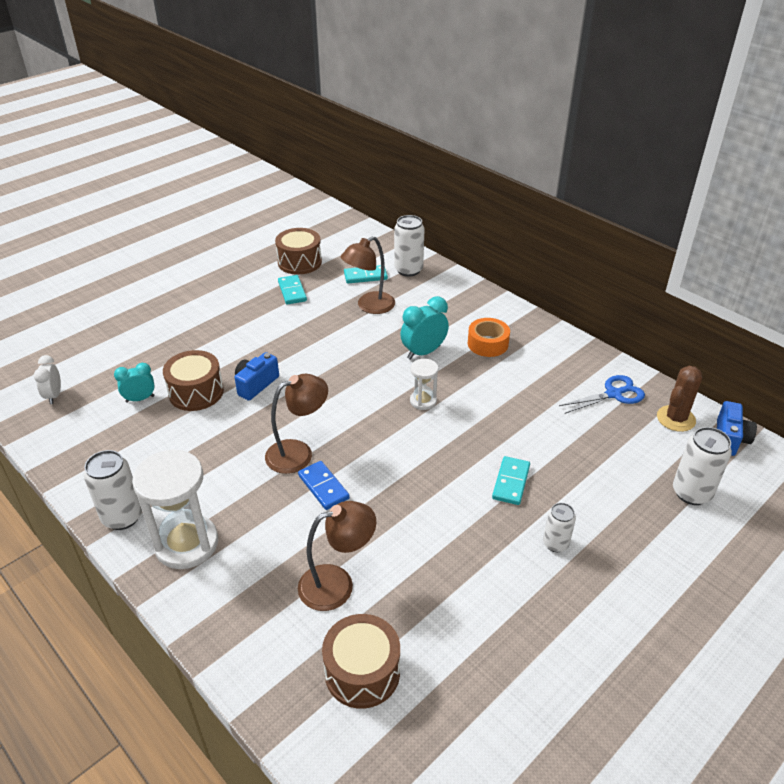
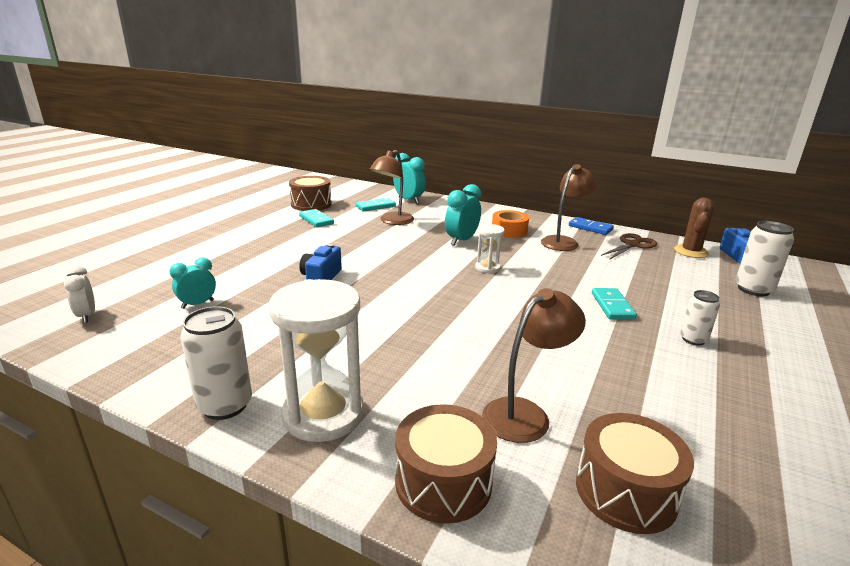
camera: 20 degrees left, 15 degrees down
brown drum [163,350,224,411] -> brown drum moved to [395,404,497,524]
brown lamp [265,374,328,474] -> brown lamp moved to [541,164,596,251]
blue domino [298,461,350,510] -> blue domino moved to [569,217,614,235]
white can [394,215,424,277] -> turquoise clock [393,153,426,204]
blue scissors [559,375,645,414] -> brown scissors [601,233,657,260]

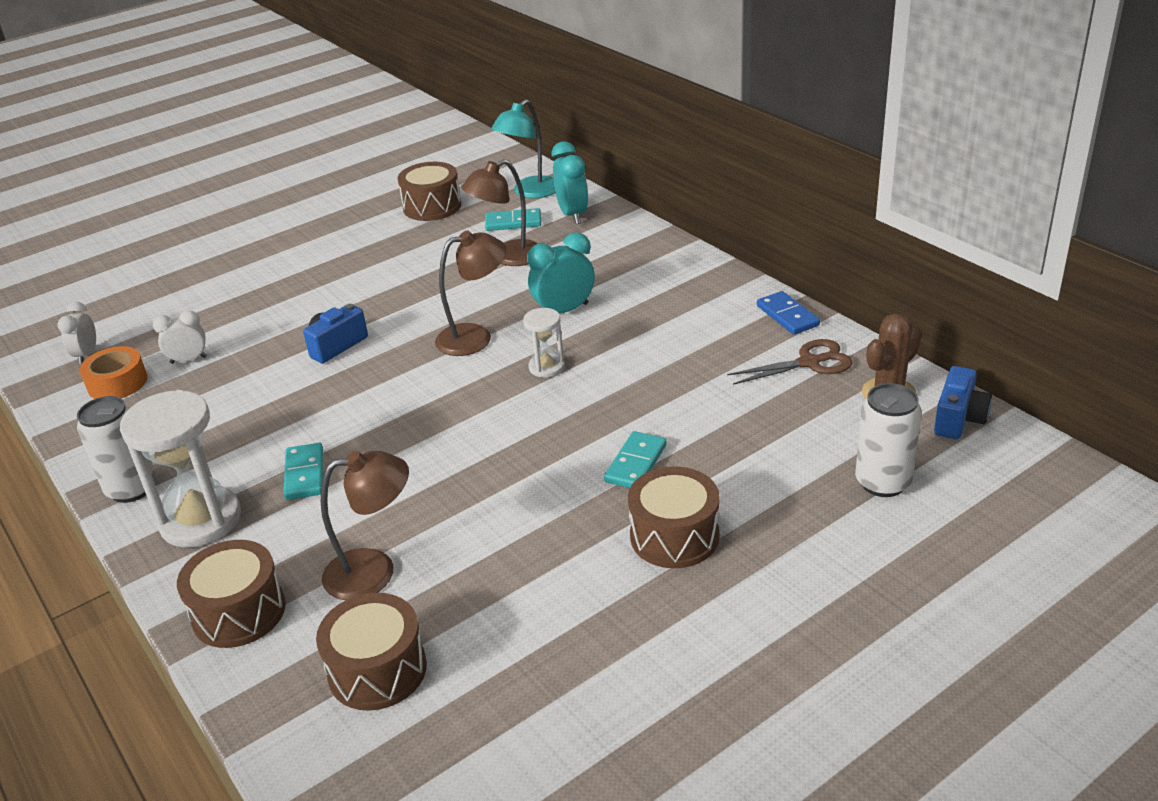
camera: 30 degrees right, 10 degrees up
turquoise clock [170,257,216,309] -> white clock [153,311,207,364]
turquoise domino [299,209,334,227] -> turquoise domino moved to [284,443,323,500]
orange tape [492,210,529,238] -> orange tape moved to [80,346,148,399]
brown lamp [541,164,596,251] -> brown lamp moved to [435,231,506,356]
white can [680,290,720,345] -> brown drum [628,466,720,568]
none -> turquoise lamp [491,99,555,198]

